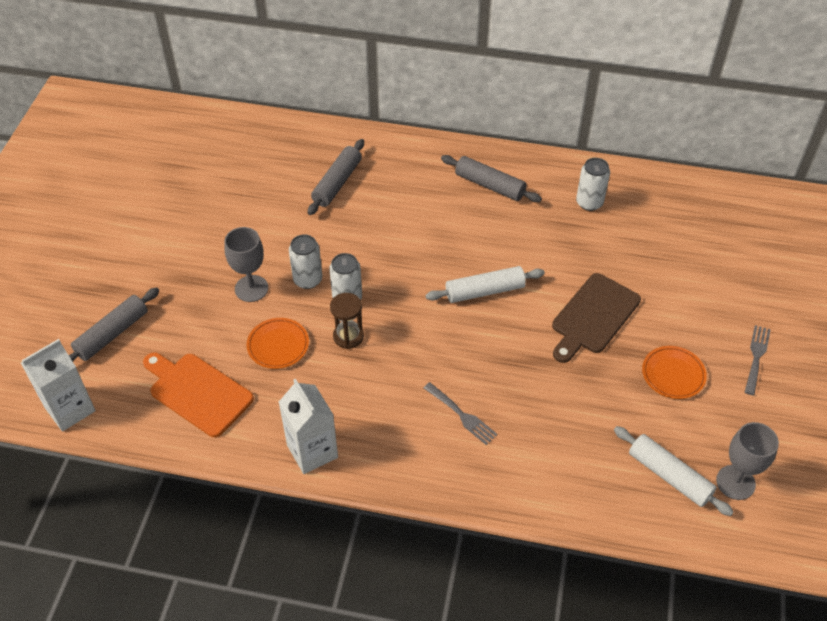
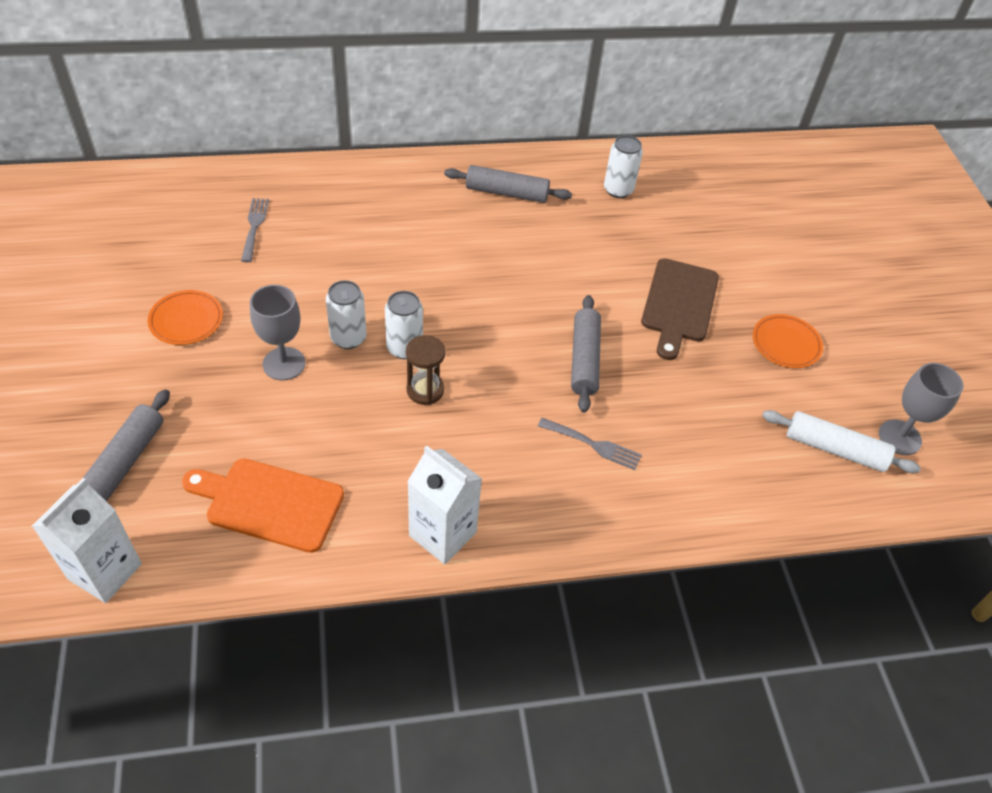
camera: 25 degrees left, 0 degrees up
orange plate [246,318,309,369] -> orange plate moved to [148,290,223,345]
grey rolling pin [308,139,364,215] -> grey rolling pin moved to [571,295,601,413]
white rolling pin [426,266,545,303] -> none
grey fork [745,325,771,395] -> grey fork moved to [241,198,269,262]

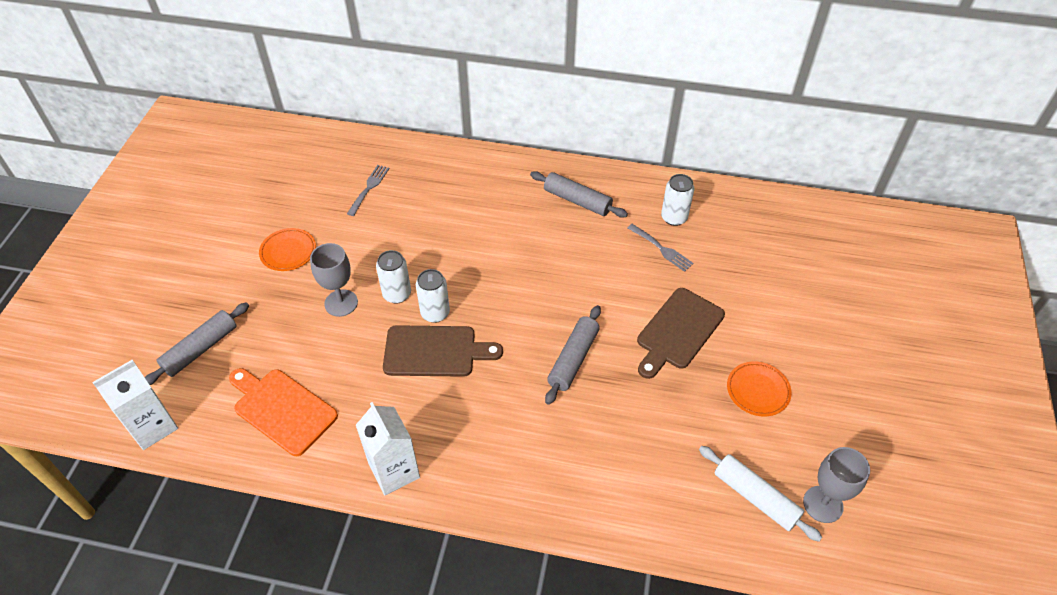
camera: 25 degrees right, 0 degrees up
brown hourglass [406,335,445,405] -> brown cutting board [383,325,503,377]
grey fork [538,418,642,470] -> grey fork moved to [628,224,694,272]

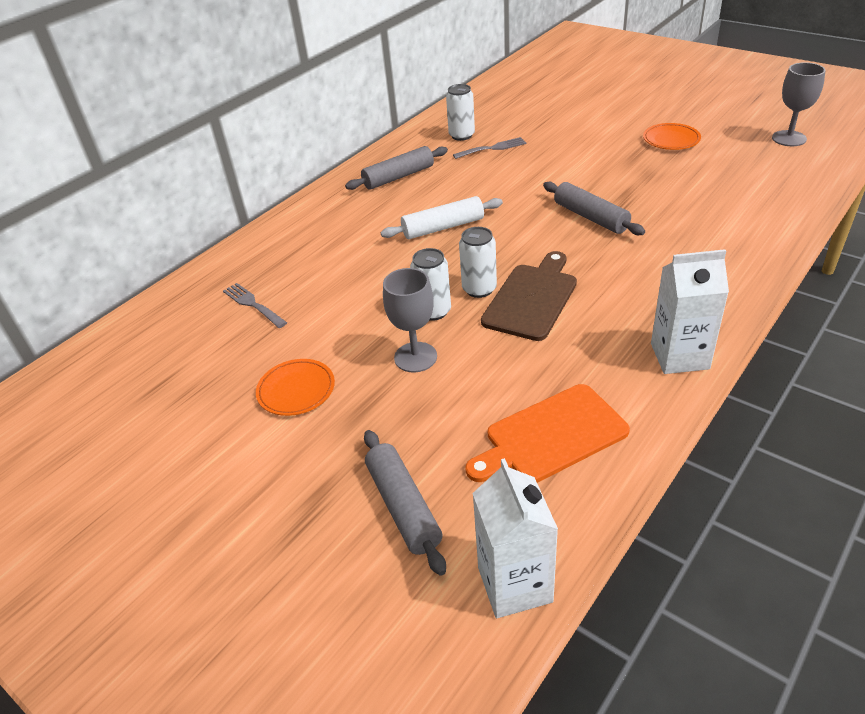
camera: 60 degrees left, 10 degrees down
brown cutting board [637,288,725,379] -> none
white rolling pin [699,446,822,542] -> white rolling pin moved to [381,196,503,239]

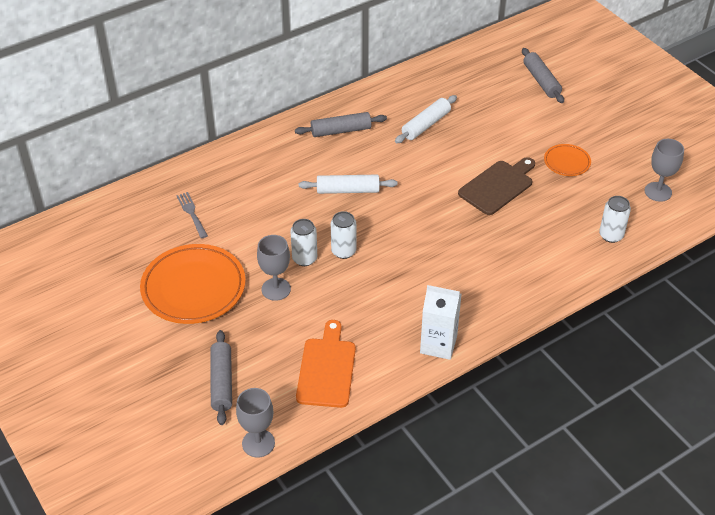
camera: 15 degrees right, 5 degrees up
orange plate [256,359,335,416] -> orange plate [140,244,246,324], size x2.01
white can [446,84,475,141] -> white can moved to [599,196,631,243]
grey fork [453,137,526,159] -> white rolling pin [395,95,457,143]
orange cutting board [465,384,630,483] -> orange cutting board turned 105 degrees clockwise [296,320,356,408]
white carton [472,458,558,618] -> grey goblet [236,388,275,458]
brown cutting board [481,251,577,341] -> brown cutting board moved to [458,157,535,215]
grey rolling pin [543,182,645,235] -> grey rolling pin moved to [522,48,564,103]

